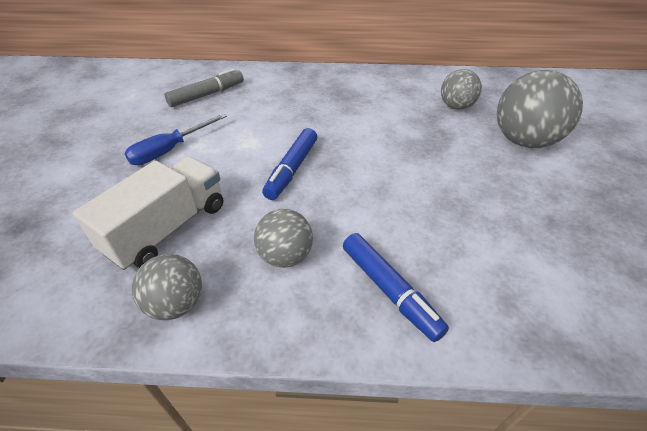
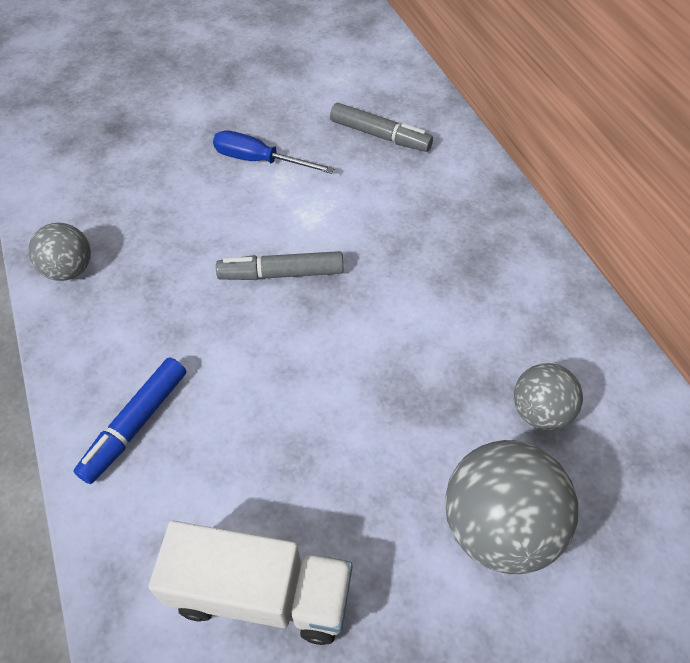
camera: 65 degrees right, 10 degrees up
white truck [73,156,223,270] -> white truck moved to [148,521,352,645]
grey ball [254,209,313,268] -> none
blue marker [262,128,317,200] -> grey marker [216,251,343,280]

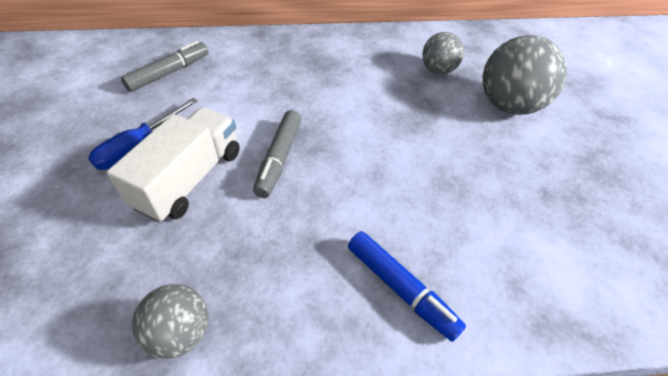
camera: 75 degrees left, 5 degrees down
white truck [148,521,352,645] -> white truck moved to [106,107,240,223]

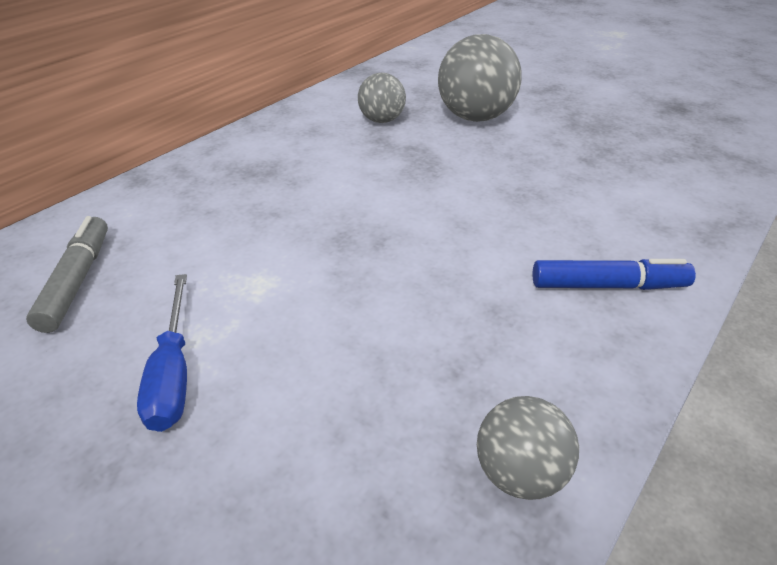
camera: 45 degrees left, 10 degrees down
white truck [106,107,240,223] -> none
grey marker [253,110,302,198] -> none

